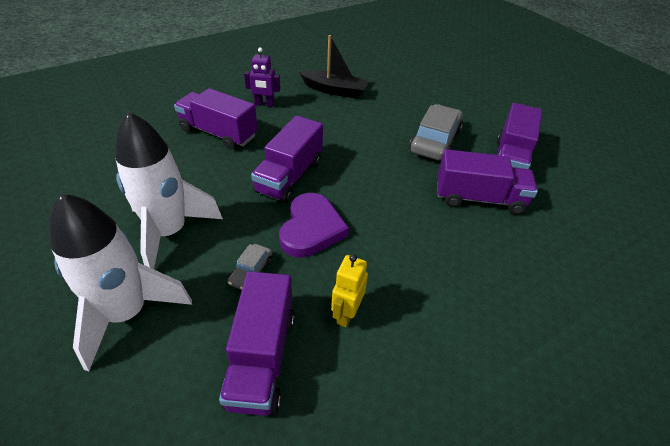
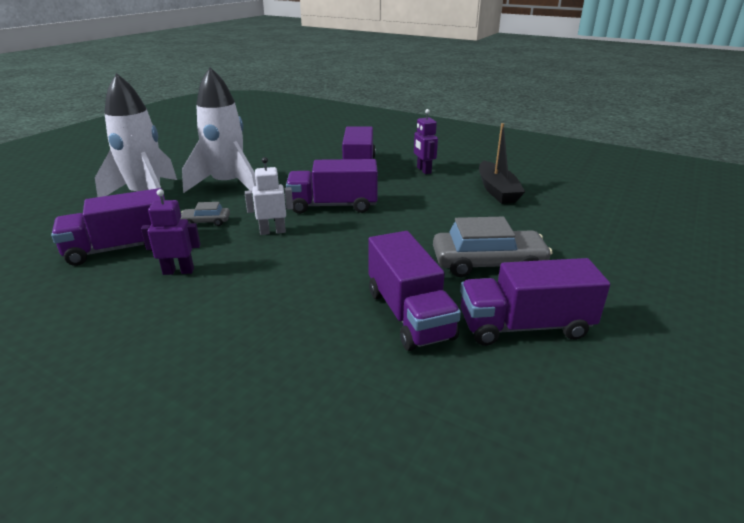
camera: 65 degrees right, 15 degrees down
purple heart [279,193,349,258] -> white robot [245,157,293,235]
yellow robot [331,254,368,328] -> purple robot [141,189,201,275]

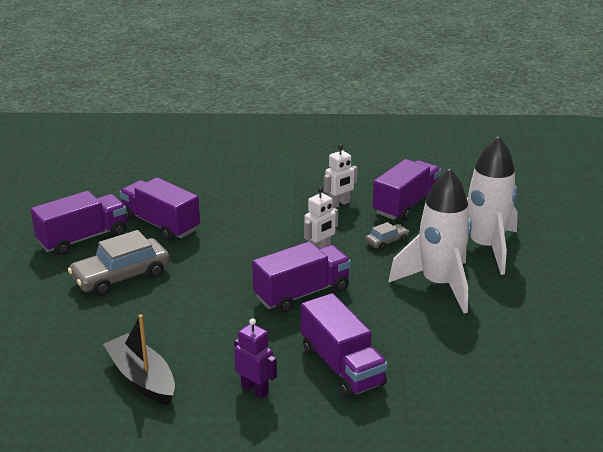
camera: 150 degrees right, 0 degrees up
purple robot [141,189,201,275] -> white robot [324,144,358,208]

